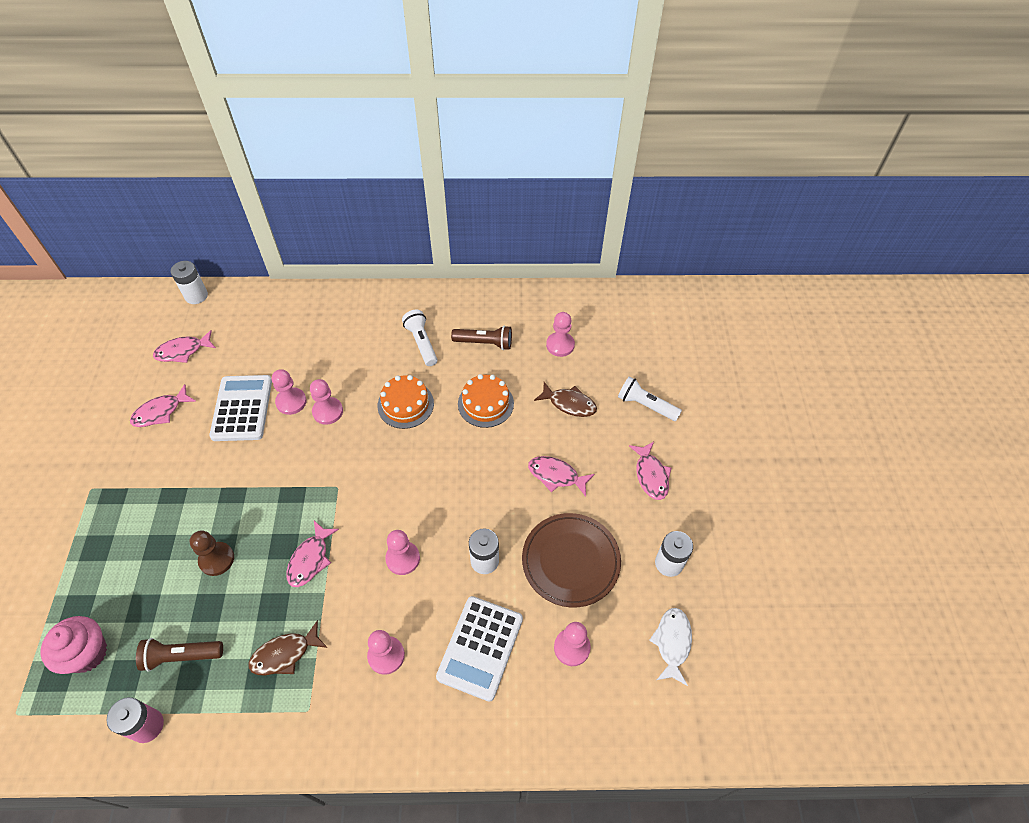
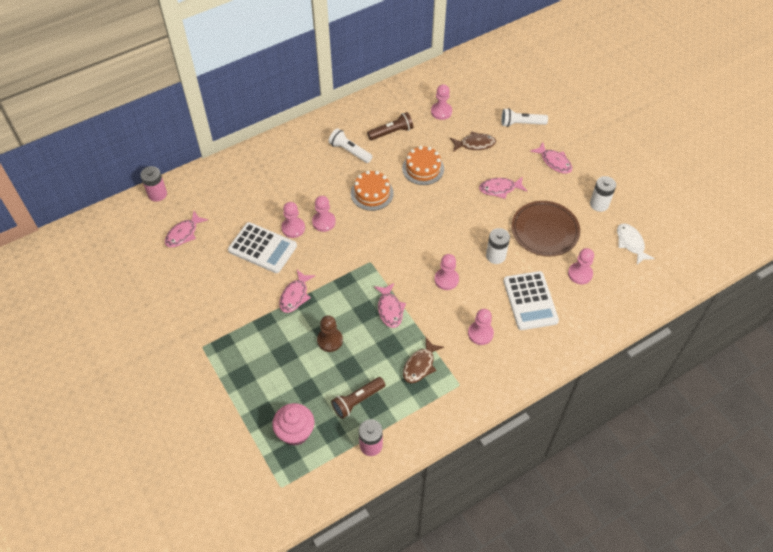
camera: 30 degrees left, 0 degrees up
pink fish [130,384,196,427] -> pink fish moved to [279,270,315,313]
white battery [171,261,208,304] -> pink battery [140,166,167,202]
white calculator [209,375,272,441] -> white calculator turned 150 degrees clockwise [228,222,297,273]

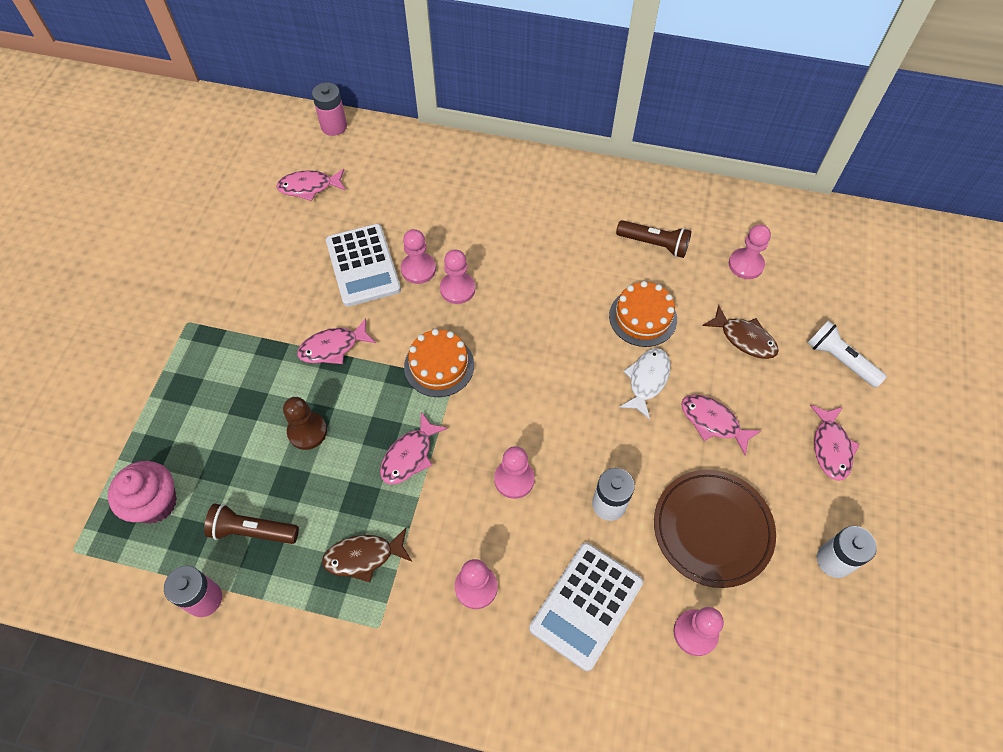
camera: 45 degrees right, 5 degrees up
white flashlight [328,128,373,163] -> none
orange cake [351,171,394,211] -> orange cake moved to [404,329,474,397]
white fish [617,223,655,265] -> white fish moved to [619,348,670,419]

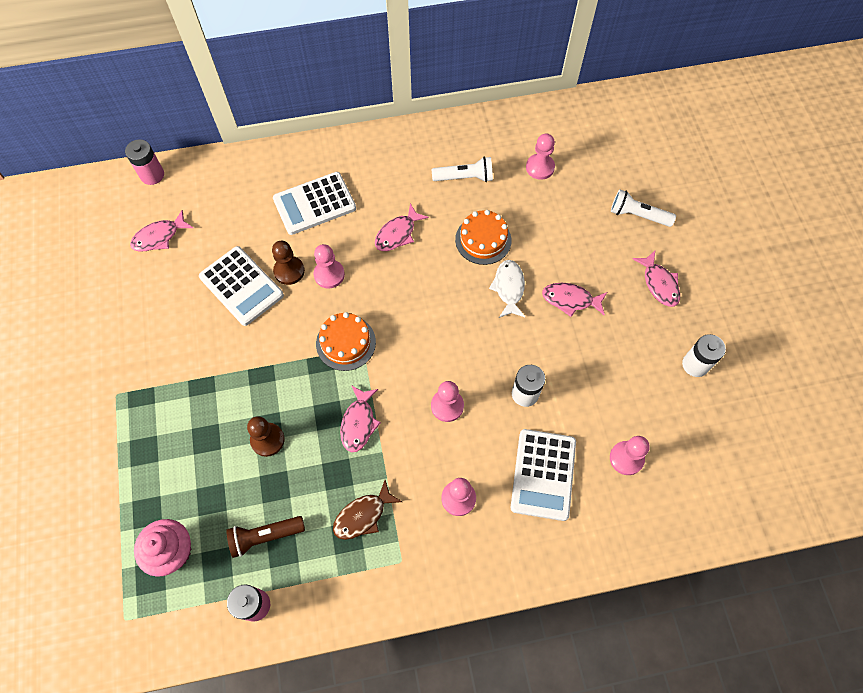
camera: 25 degrees left, 5 degrees up
pink fish [297,318,376,364] -> pink fish moved to [375,204,429,251]
pink pawn [401,229,436,284] -> brown pawn [272,241,305,285]
brown flashlight [616,220,692,258] -> white flashlight [432,157,493,182]
brown plate [654,470,776,588] -> none
brown fish [702,305,779,359] -> none
none -> white calculator [273,172,356,235]

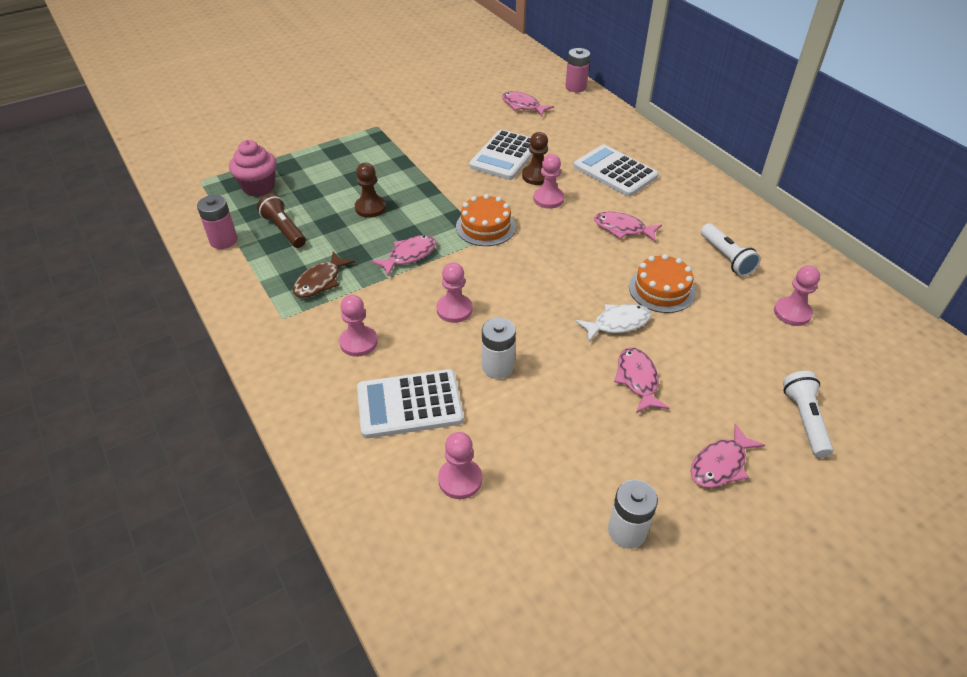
camera: 70 degrees right, 20 degrees down
brown fish [333,480,402,540] -> brown fish turned 90 degrees counterclockwise [293,252,355,298]
pink fish [340,385,381,452] -> pink fish turned 150 degrees clockwise [371,235,436,276]

